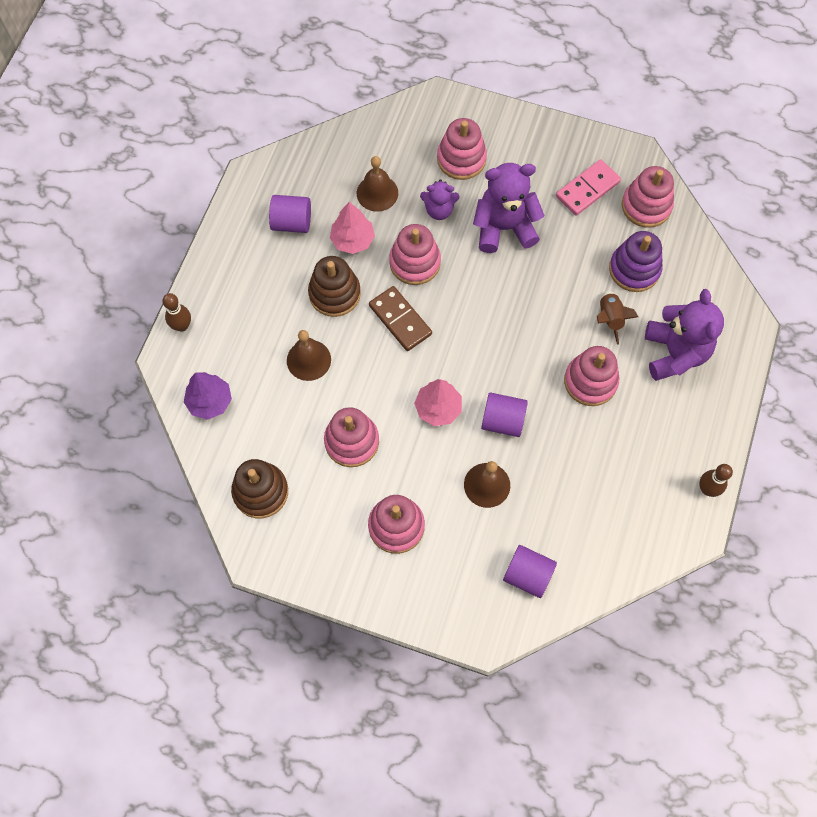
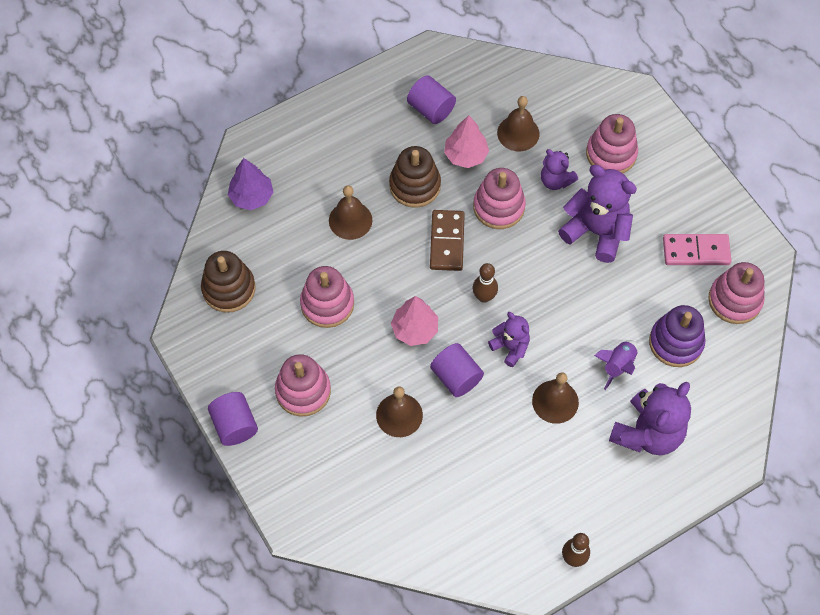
camera: 40 degrees right, 5 degrees down
brown bowling pin [163,293,191,331] -> brown bowling pin moved to [473,263,498,303]
purple cylinder [503,545,557,598] -> purple cylinder moved to [208,392,258,446]
pink stacking toy [564,346,619,406] -> brown bell [532,372,579,424]
brown rocket [597,290,638,345] -> purple rocket [594,340,638,390]
none -> purple teddy bear [488,312,530,367]

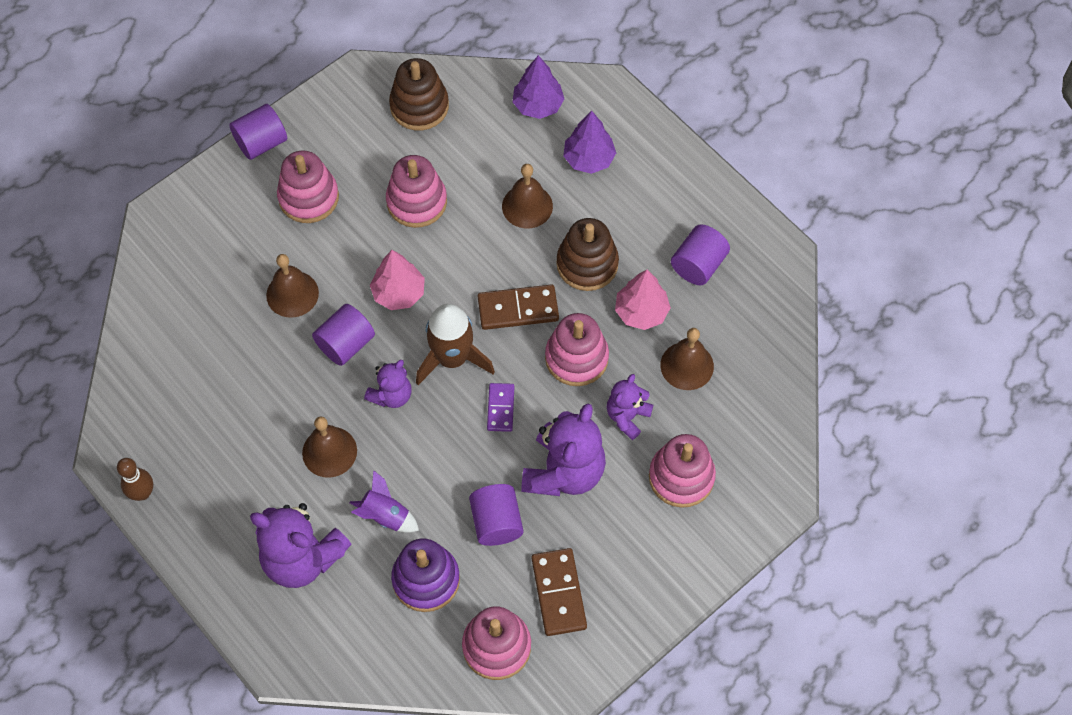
camera: 80 degrees right, 0 degrees up
brown bowling pin [473,263,498,303] -> brown rocket [416,304,495,385]
pink domino [663,234,732,265] -> brown domino [531,548,587,636]
none -> purple cylinder [469,484,523,546]
none -> purple domino [487,383,514,432]
none -> purple tree [563,111,616,174]

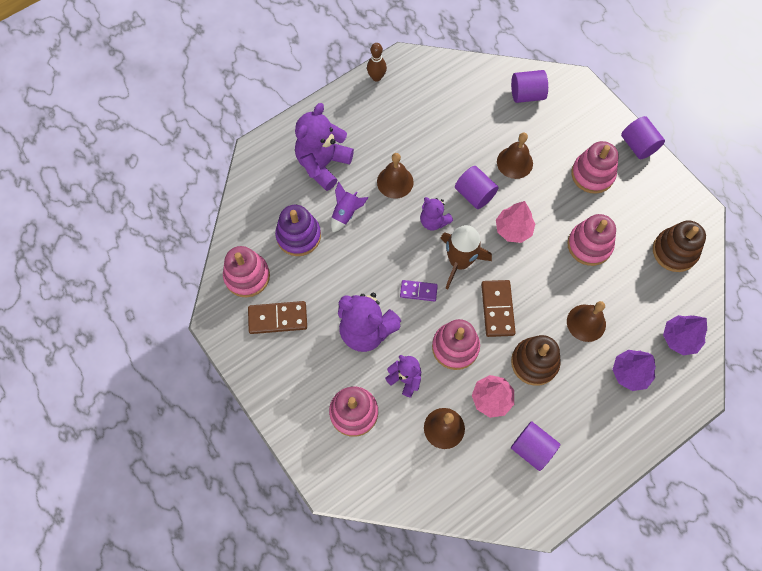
camera: 95 degrees right, 5 degrees up
purple cylinder [469,484,523,546] -> purple cylinder moved to [511,70,548,103]

